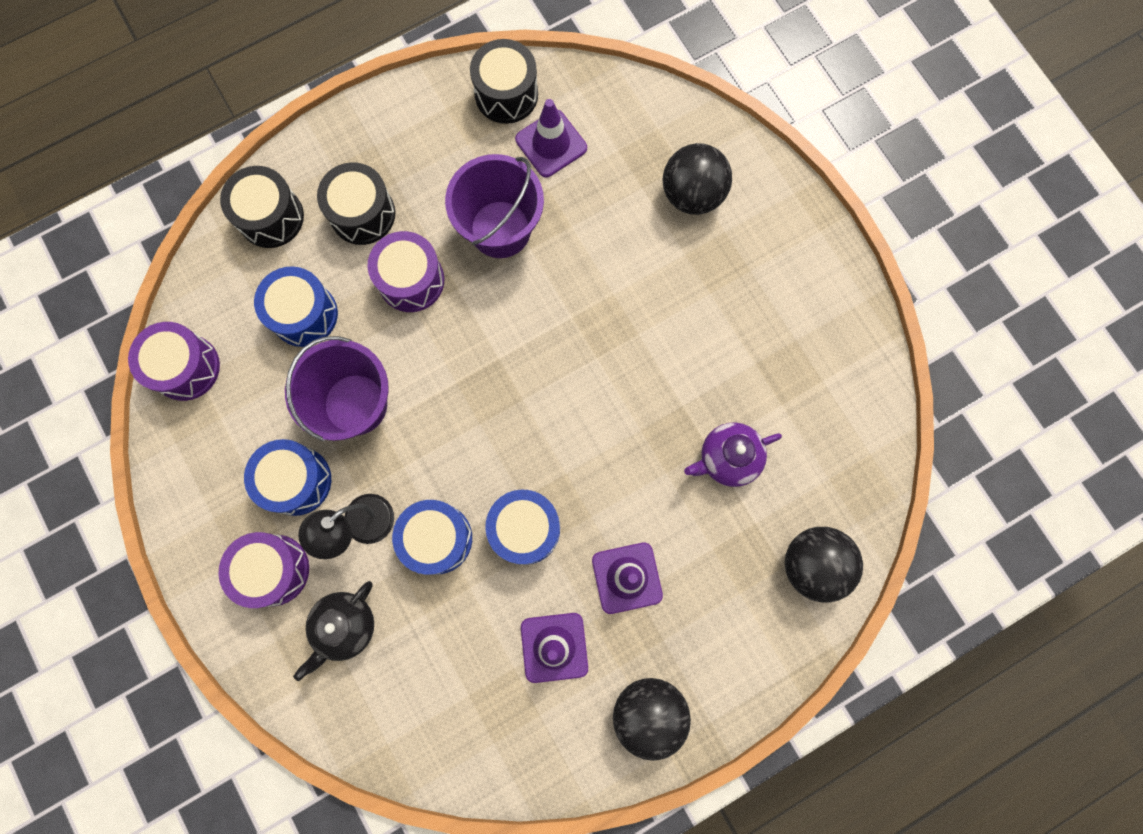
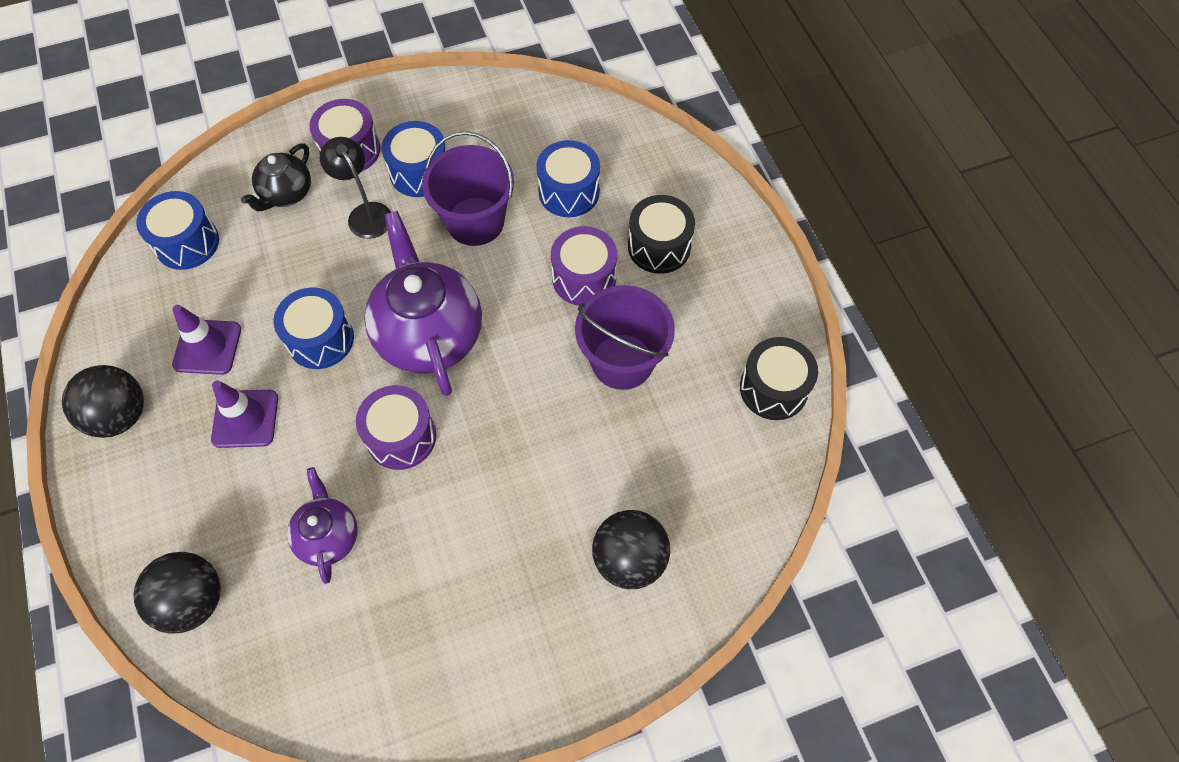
camera: 100 degrees right, 15 degrees down
purple drum [128,322,220,401] -> purple drum moved to [356,385,436,470]
black drum [220,166,304,248] -> none
black teapot [293,581,374,681] -> black teapot turned 105 degrees counterclockwise [241,143,311,211]
blue drum [392,500,472,575] -> blue drum moved to [136,191,219,270]
purple traffic cone [515,99,587,177] -> none
none -> purple teapot [364,211,482,396]

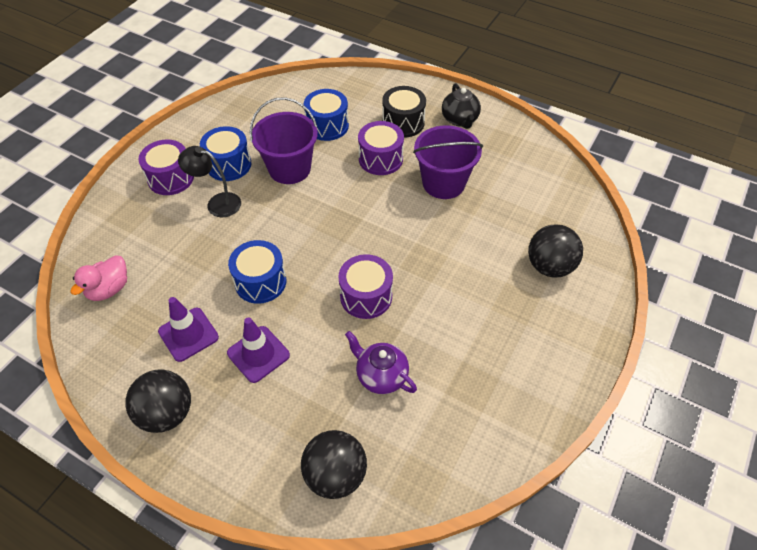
camera: 40 degrees left, 10 degrees down
blue drum [136,191,219,270] -> pink duck [70,255,127,301]
black teapot [241,143,311,211] -> black teapot moved to [442,83,481,129]
purple teapot [364,211,482,396] -> none
black drum [740,337,818,420] -> none

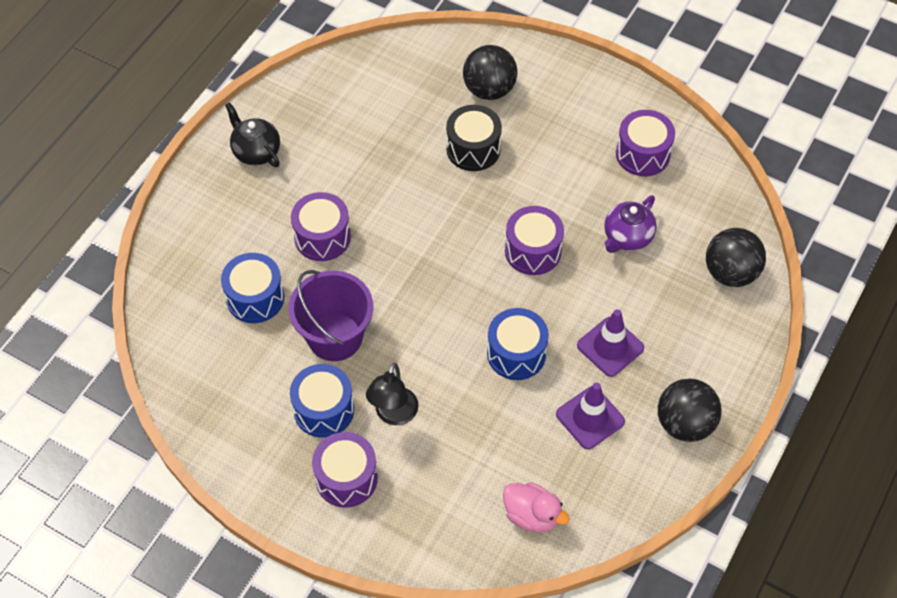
camera: 90 degrees left, 5 degrees up
black drum [382,86,426,138] -> black drum moved to [446,105,502,171]
purple bucket [413,126,483,199] -> none
black teapot [442,83,481,129] -> black teapot turned 120 degrees counterclockwise [225,102,280,167]
none -> purple drum [616,110,675,176]

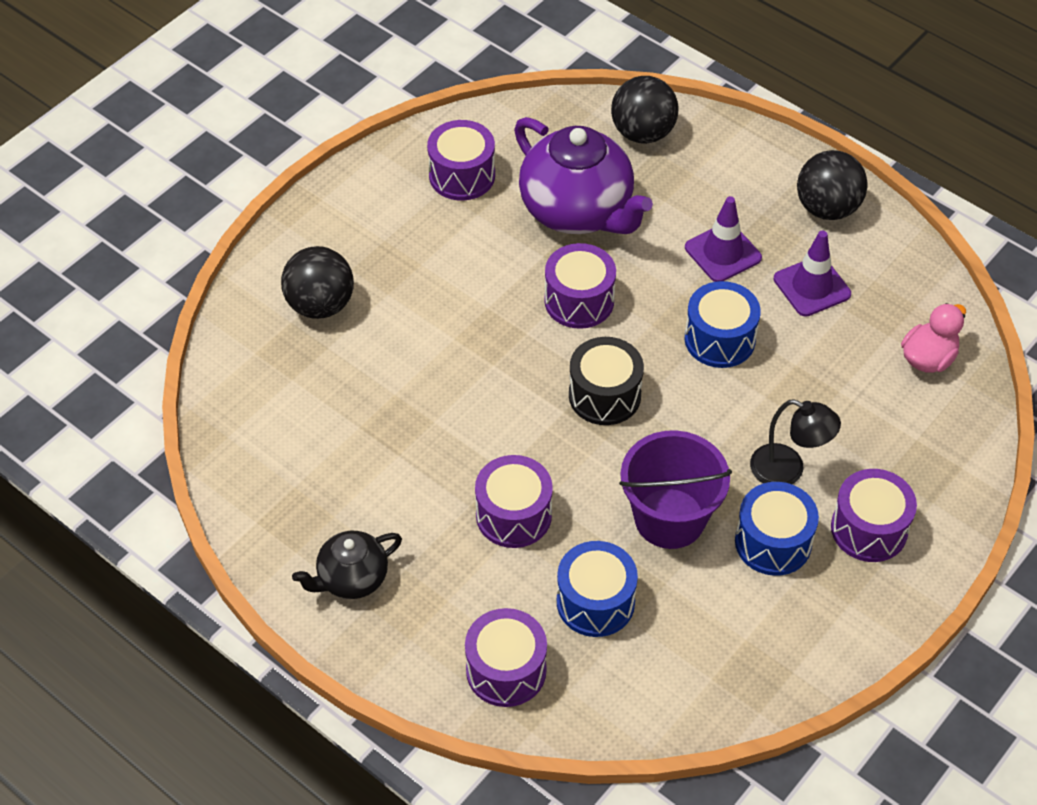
camera: 80 degrees left, 5 degrees down
black drum [446,105,502,171] -> black drum moved to [569,337,644,425]
purple teapot [604,195,657,253] -> purple teapot [514,117,653,234], size x1.85
none -> purple drum [465,608,547,707]

